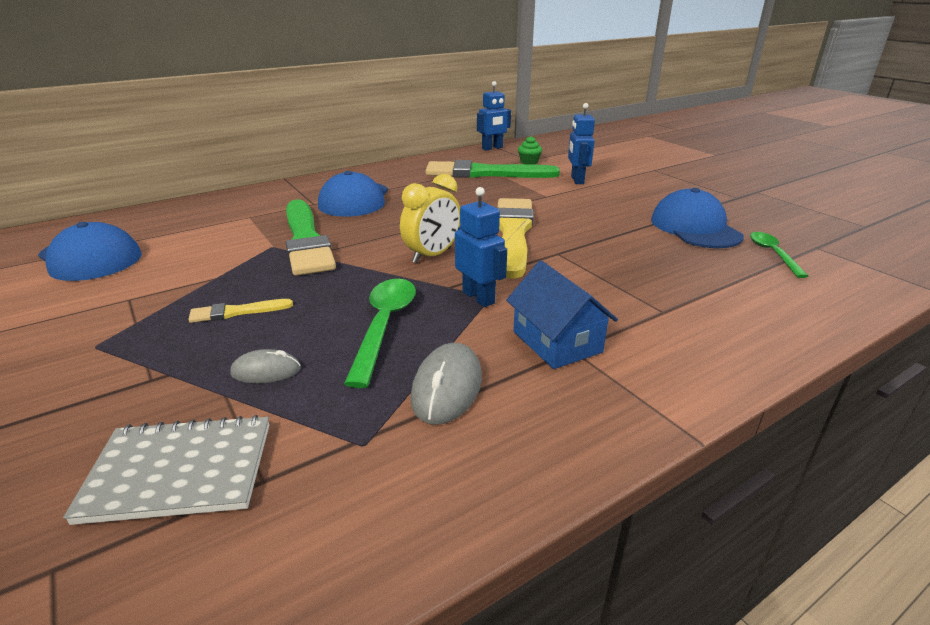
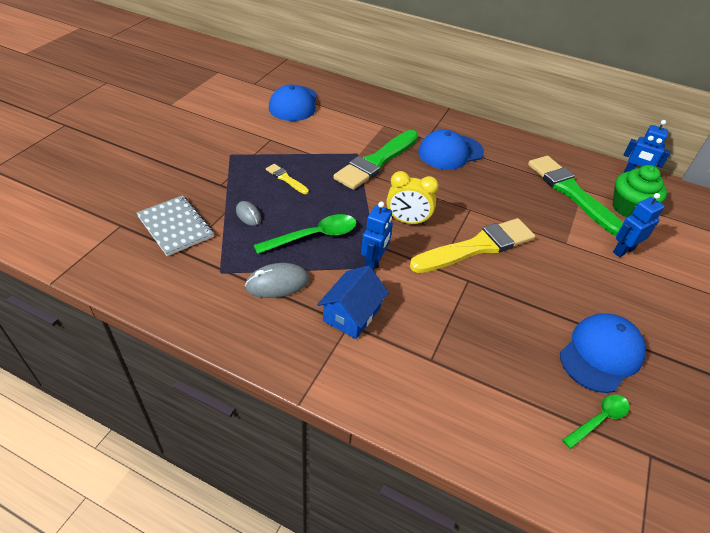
camera: 55 degrees right, 15 degrees up
green cupcake [518,136,542,165] -> green cupcake [612,165,667,218], size x1.99

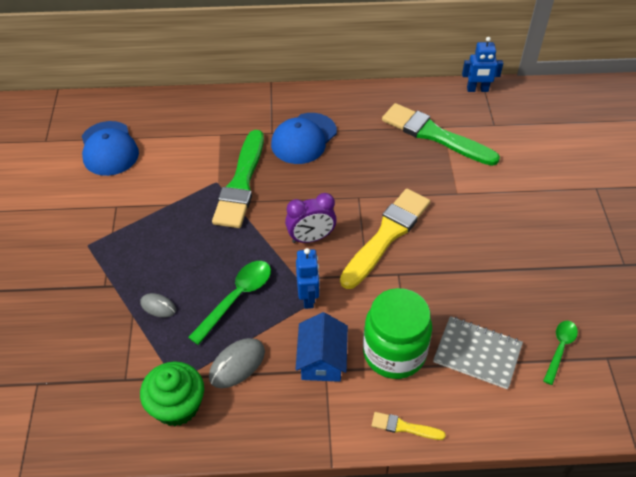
camera: 25 degrees left, 5 degrees up
grey notebook [137,195,214,256] -> grey notebook moved to [433,316,523,389]
yellow brush [266,164,309,194] -> yellow brush moved to [372,412,446,440]
yellow clock [387,171,439,225] -> purple clock [285,193,337,243]
blue cap [560,313,646,393] -> none
green cupcake [612,165,667,218] -> green cupcake moved to [140,361,204,426]
blue robot [613,193,665,257] -> none
none -> green jar [363,288,432,379]

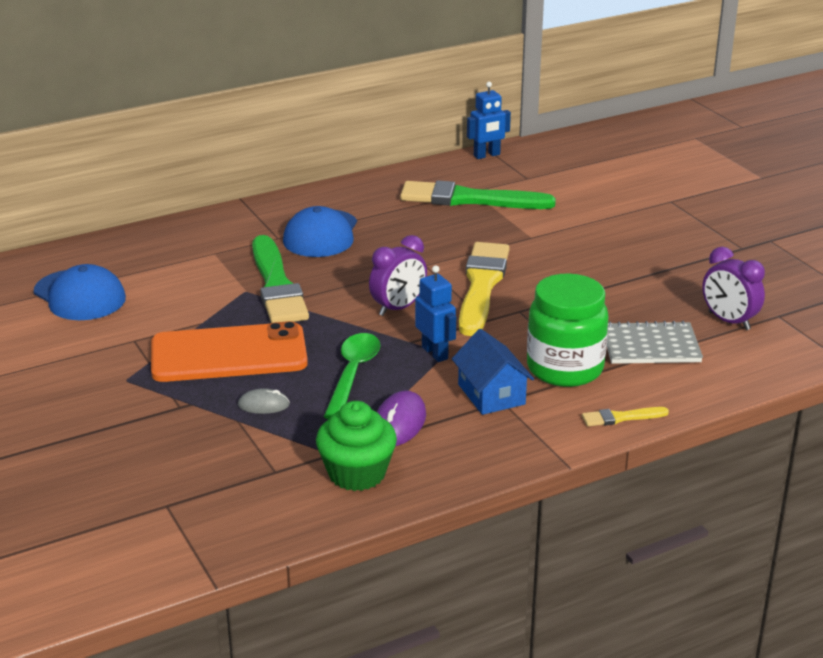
camera: 25 degrees left, 20 degrees down
grey mouse [209,338,265,388] -> purple mouse [377,390,426,446]
green spoon [543,321,578,385] -> purple clock [702,247,765,330]
none -> orange phone [151,321,308,382]

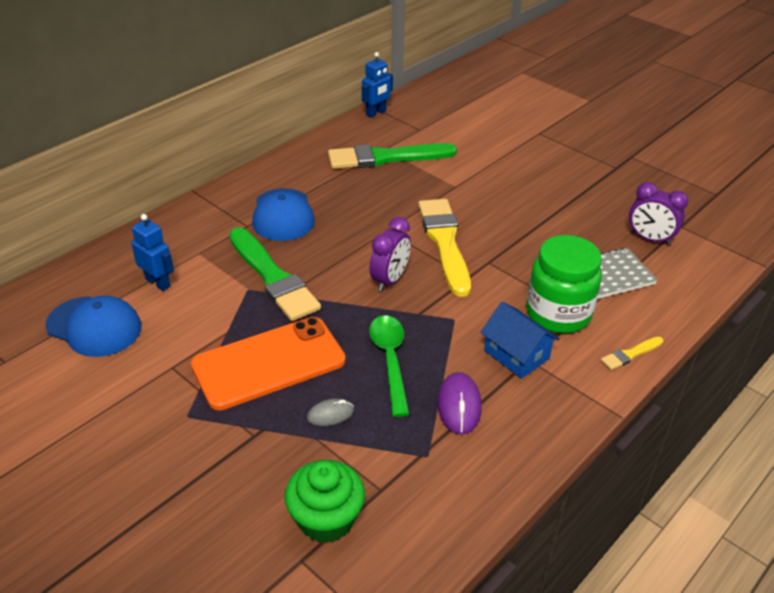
camera: 20 degrees left, 10 degrees up
green cupcake [316,401,397,491] -> green cupcake moved to [285,460,365,543]
blue robot [415,265,456,362] -> blue robot moved to [131,214,174,291]

